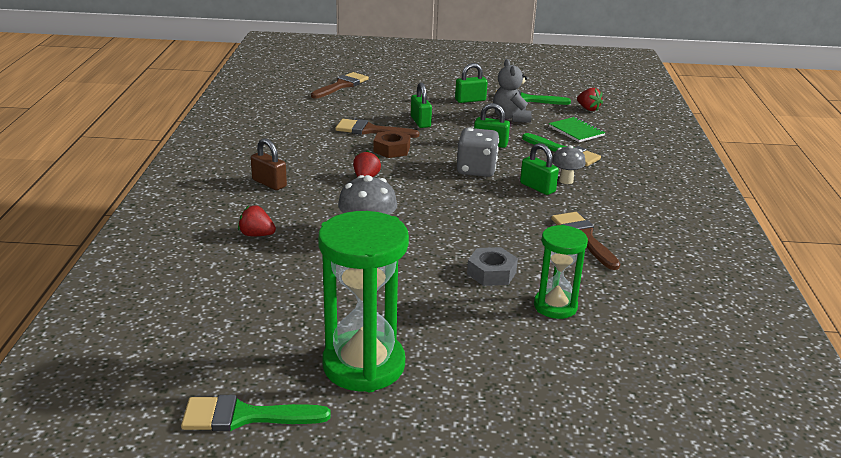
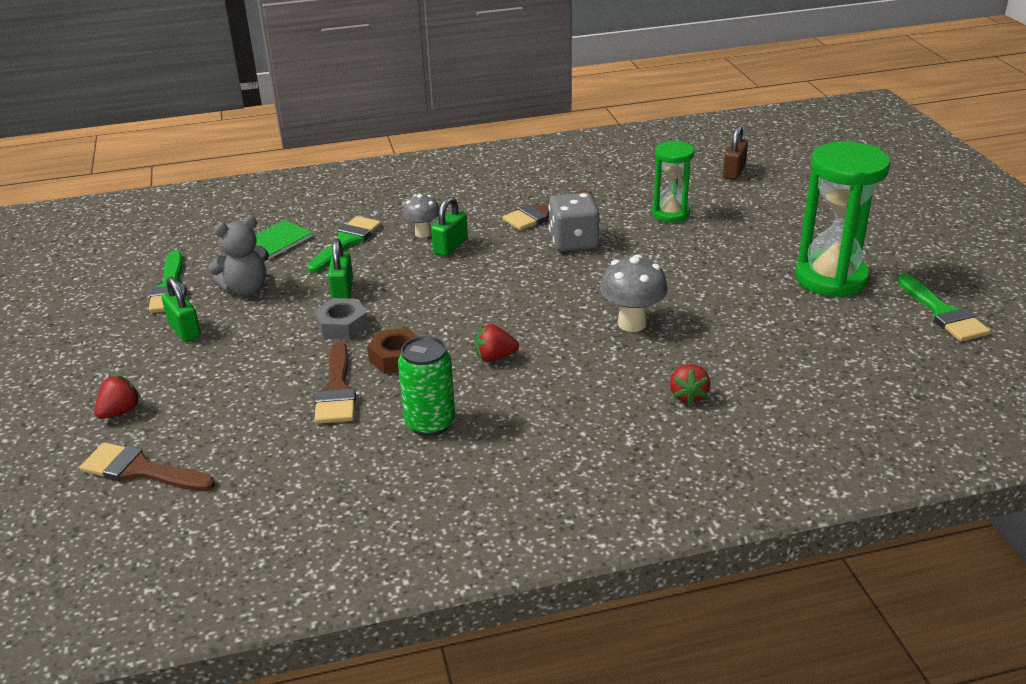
camera: 105 degrees left, 5 degrees up
brown padlock [251,138,287,190] -> brown padlock moved to [723,125,748,180]
green padlock [411,82,432,128] -> none
grey dice [457,128,499,177] -> grey dice moved to [548,192,600,251]
grey nut [467,247,518,286] -> grey nut moved to [314,298,368,340]
red strawberry [577,88,603,111] -> red strawberry moved to [94,376,141,419]
none -> green can [398,336,455,436]

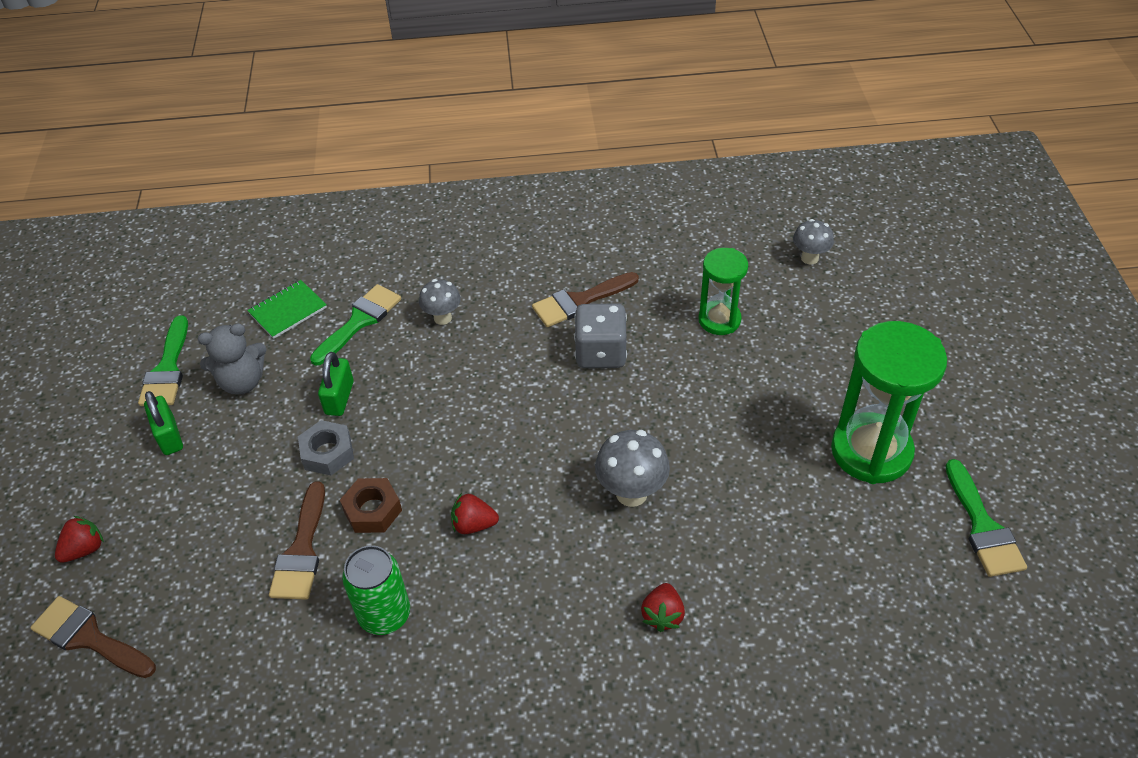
camera: 10 degrees right, 15 degrees up
green padlock [431,197,468,256] -> none
brown padlock [723,125,748,180] -> grey mushroom [793,219,834,265]

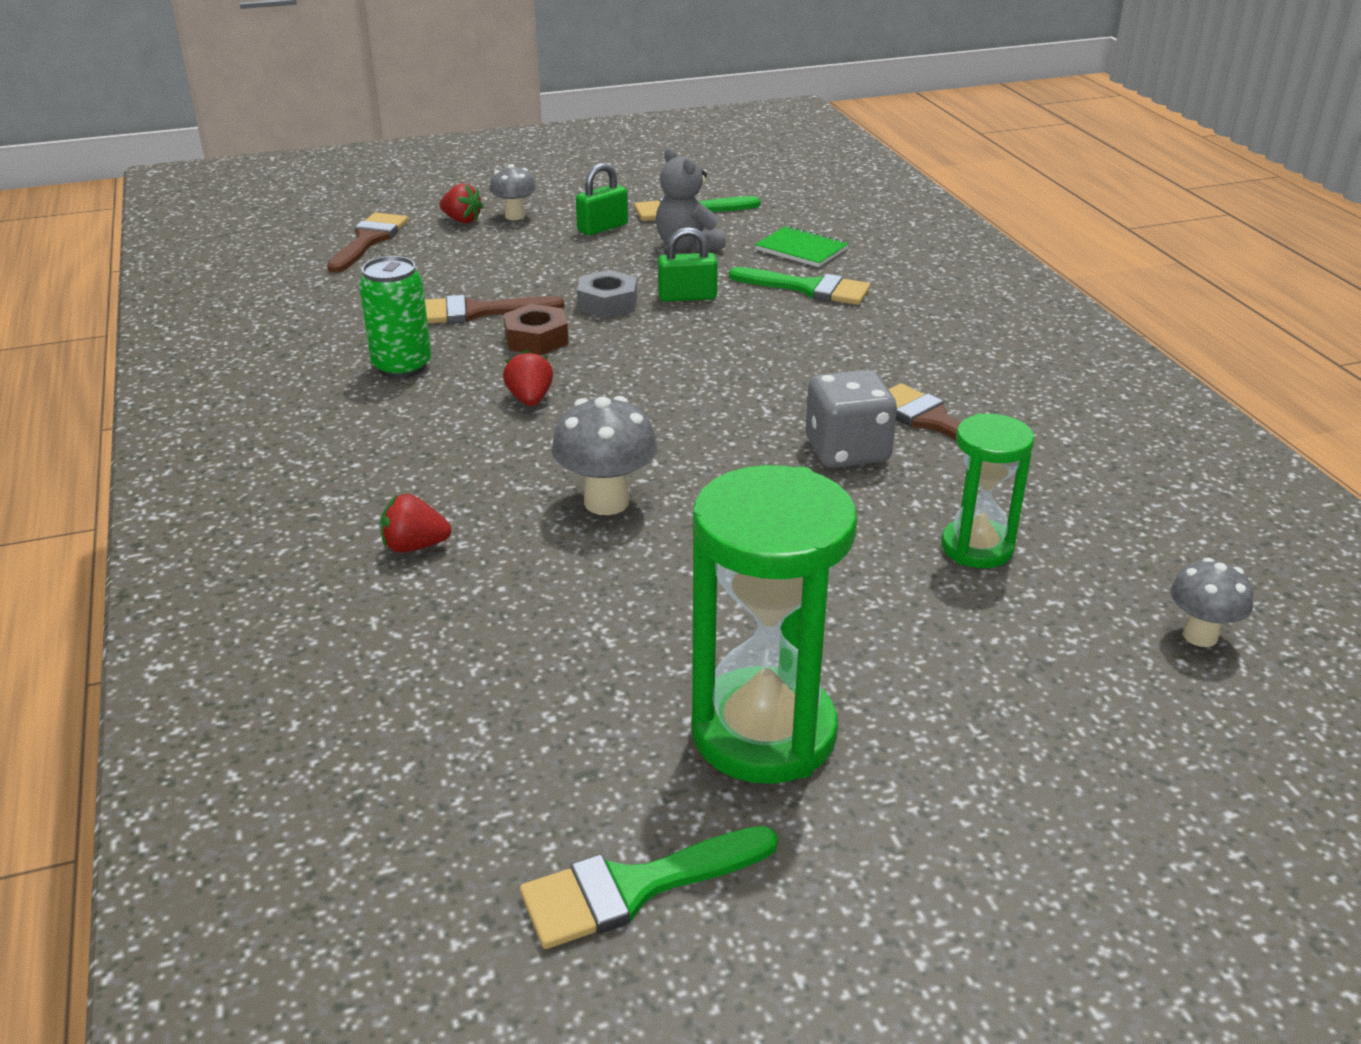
camera: 75 degrees right, 15 degrees down
grey mushroom [419,279,461,325] -> grey mushroom moved to [489,164,536,220]

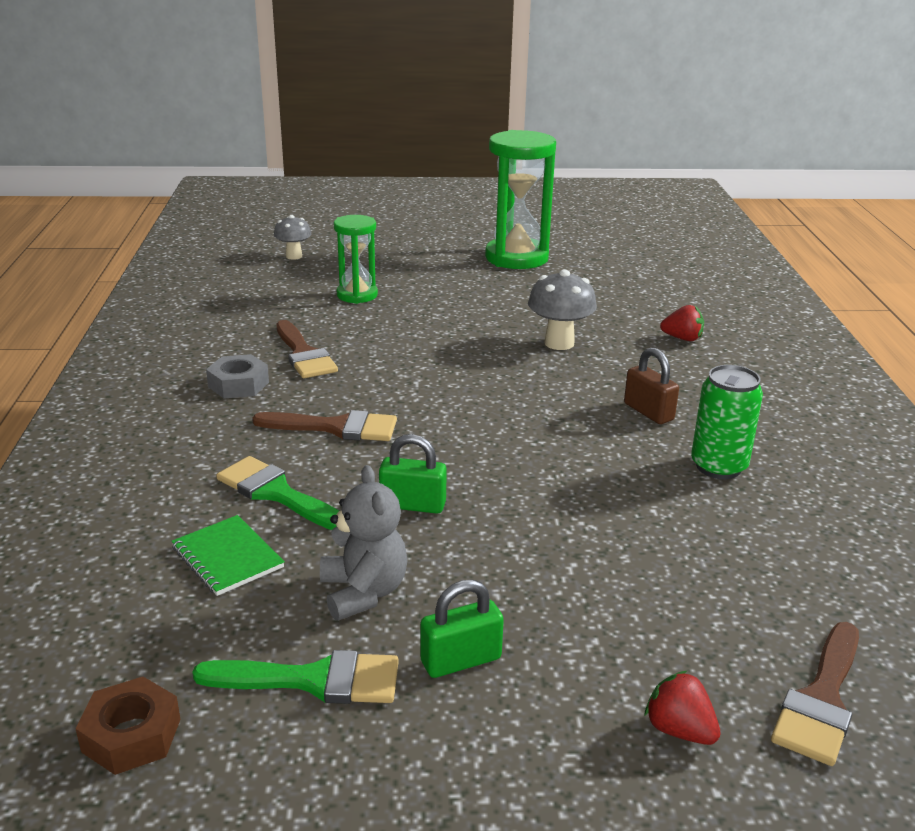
camera: 165 degrees left, 5 degrees down
brown brush [425,295,564,324] -> brown brush moved to [252,410,397,441]
grey mushroom [489,164,536,220] -> none
brown nut [503,304,569,355] -> brown nut moved to [76,677,181,775]
red strawberry [503,350,553,406] -> none
green brush [520,826,778,949] -> none
grey nut [577,270,637,318] -> grey nut moved to [206,354,269,399]
grey dice [806,370,897,468] -> none
none -> brown padlock [624,347,679,424]

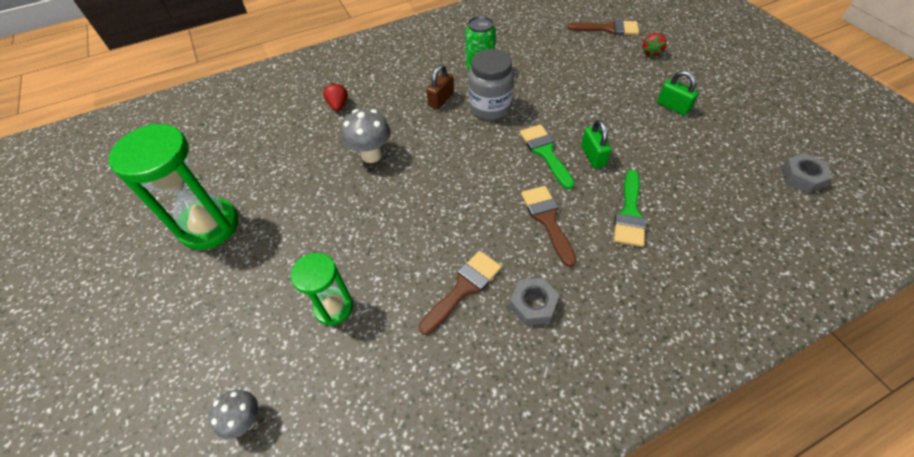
camera: 110 degrees left, 25 degrees up
brown nut [76,677,181,775] -> grey nut [781,153,833,193]
green notebook [172,515,285,596] -> none
green brush [192,650,399,704] -> green brush moved to [520,124,575,189]
grey teddy bear [320,465,407,621] -> none
none -> grey jar [468,49,514,120]

